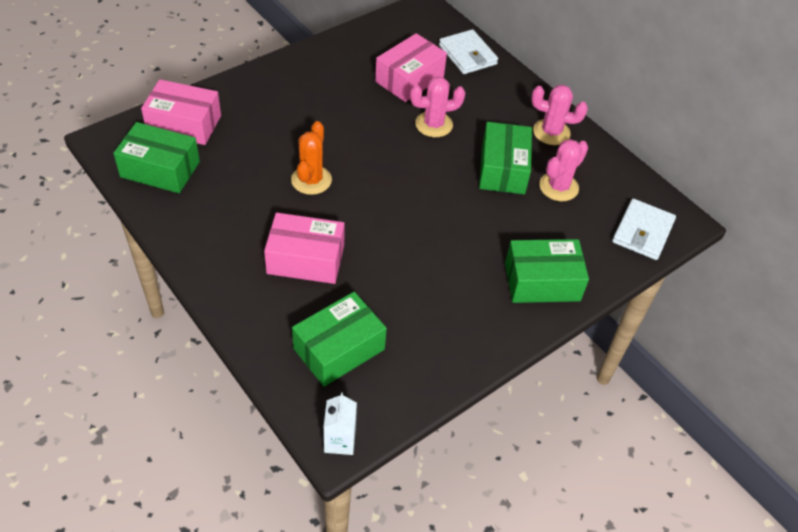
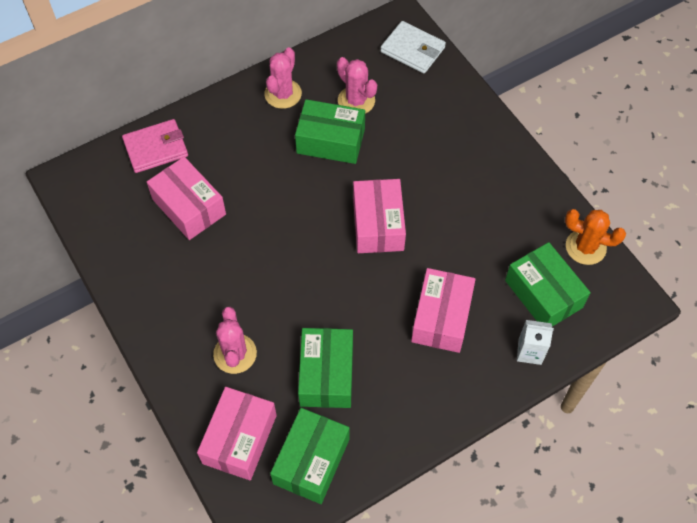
camera: 80 degrees left, 10 degrees up
orange cactus [291,121,332,195] -> orange cactus moved to [565,209,626,265]
white carton [324,392,357,455] -> white carton moved to [517,320,554,365]
pink cactus [410,76,465,137] -> pink cactus moved to [213,307,257,374]
white wallet [439,29,498,74] -> pink wallet [122,119,188,173]
green box [505,239,589,303] -> green box moved to [298,328,353,408]
none -> pink box [353,179,406,253]

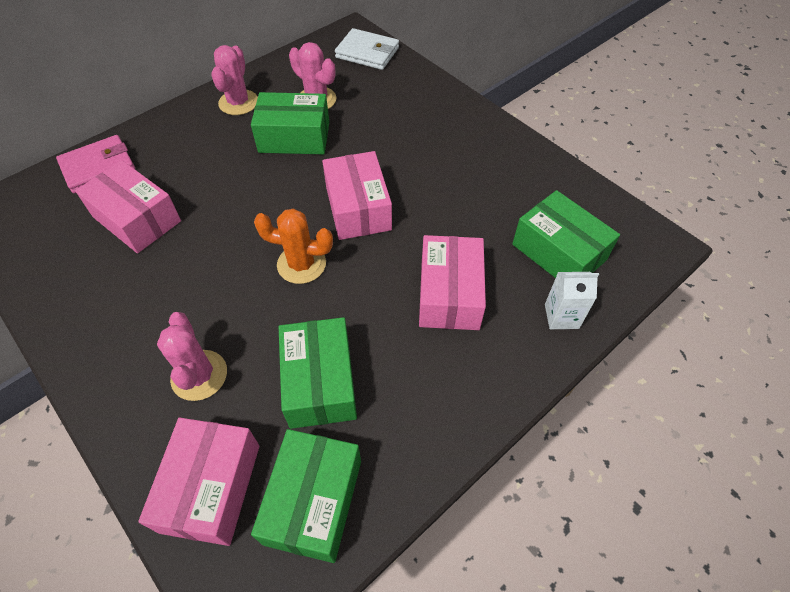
camera: 10 degrees left, 5 degrees down
orange cactus [565,209,626,265] -> orange cactus moved to [254,208,333,284]

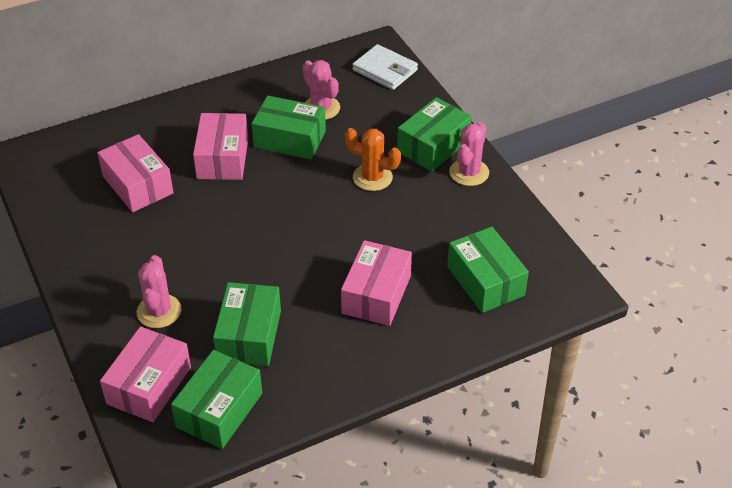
camera: 15 degrees right, 10 degrees down
pink wallet [56,135,135,193] -> none
pink cactus [211,45,258,115] -> pink cactus moved to [449,122,489,186]
orange cactus [254,208,333,284] -> orange cactus moved to [345,128,401,191]
pink box [322,151,392,240] -> pink box moved to [193,113,248,180]
white carton [545,272,599,329] -> none
none -> green box [397,97,472,172]

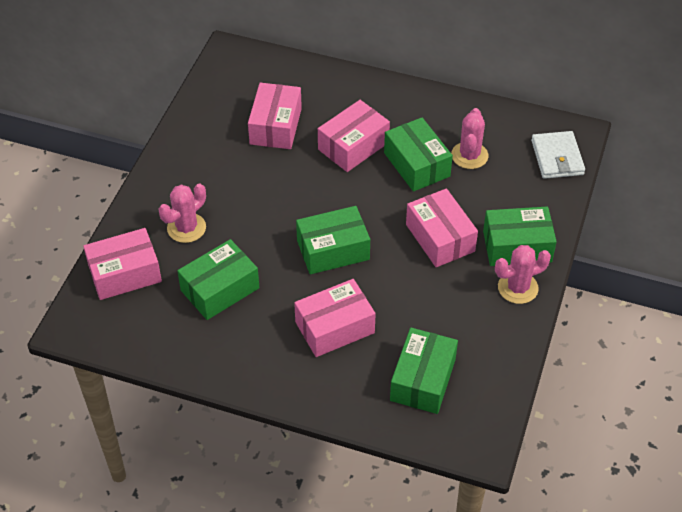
camera: 45 degrees right, 5 degrees up
green box [171,350,262,449] -> green box moved to [296,206,370,274]
orange cactus [345,128,401,191] -> pink box [406,188,478,267]

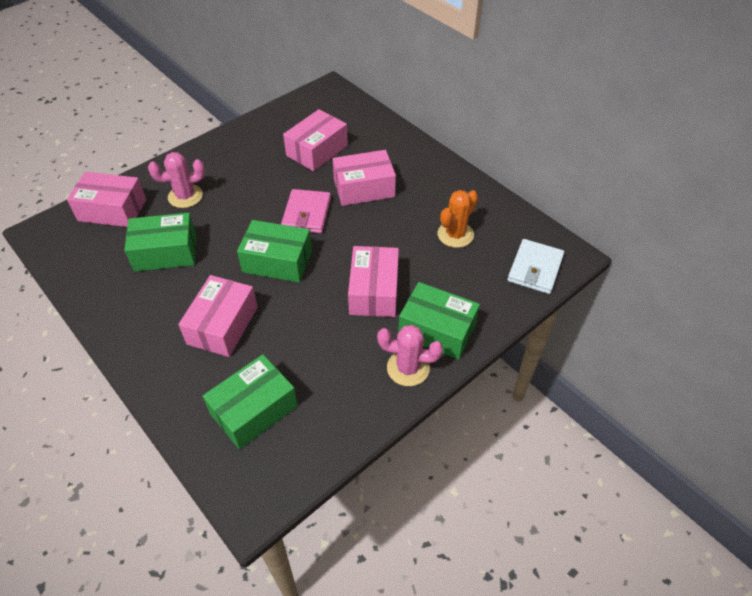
camera: 30 degrees right, 0 degrees up
pink box [294,279,376,357] -> pink box turned 75 degrees counterclockwise [178,275,258,357]
green box [384,117,453,192] -> none
pink cactus [451,108,488,169] -> orange cactus [438,190,478,248]
none -> pink wallet [281,189,331,233]

